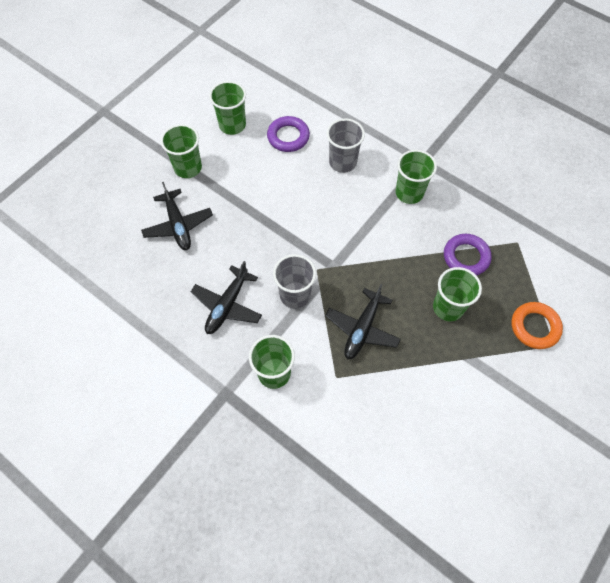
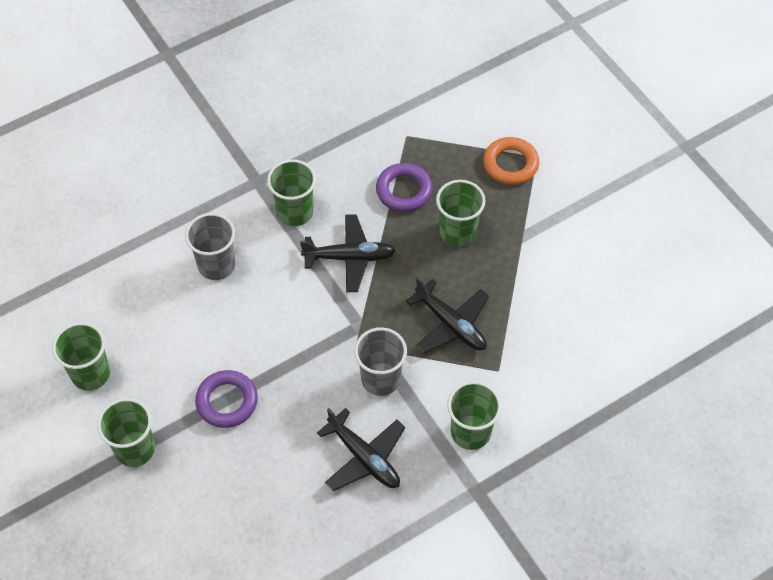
camera: 70 degrees left, 5 degrees down
black plane [141,182,213,250] -> black plane moved to [300,214,395,292]
purple ring [267,116,310,152] -> purple ring moved to [195,370,258,428]

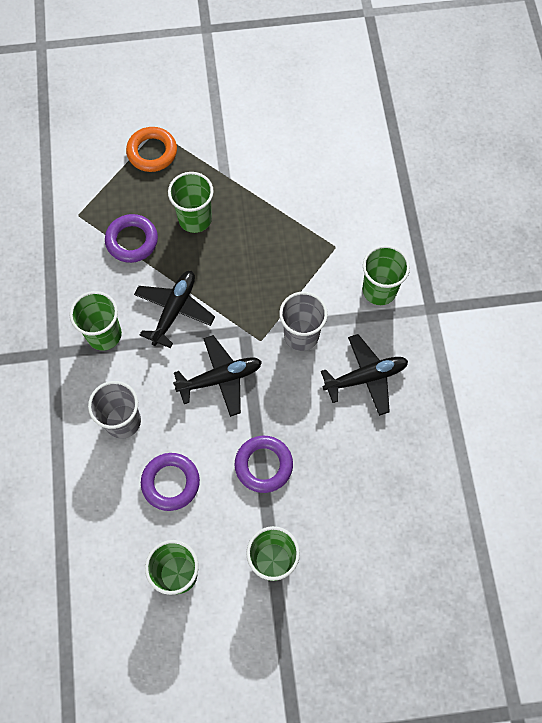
camera: 65 degrees left, 10 degrees up
black plane [406,277,489,353] -> black plane moved to [173,335,262,417]
none -> purple ring [141,453,200,511]

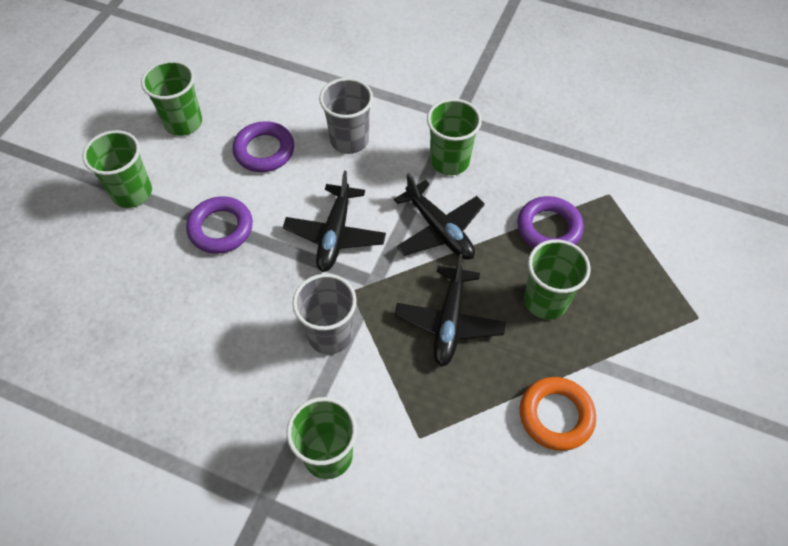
camera: 120 degrees right, 10 degrees down
orange ring [126,127,177,172] -> orange ring moved to [520,377,596,451]
black plane [321,334,408,416] -> black plane moved to [394,254,506,367]

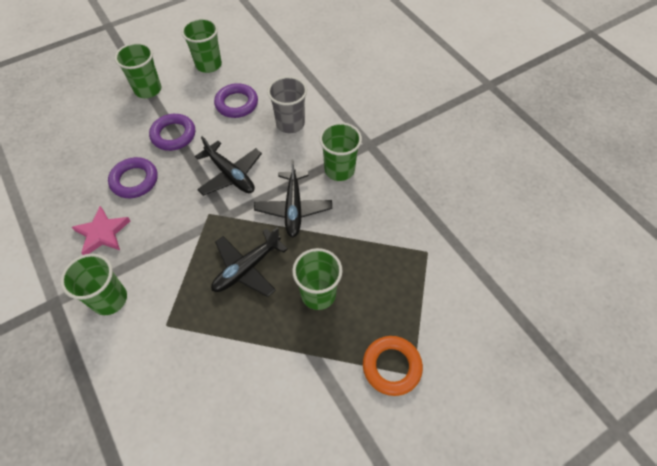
camera: 35 degrees right, 0 degrees up
black plane [283,171,386,272] -> black plane turned 90 degrees counterclockwise [195,136,262,196]
grey cup [292,274,357,354] -> none
purple ring [517,196,584,248] -> purple ring moved to [108,157,158,198]
orange ring [520,377,596,451] -> orange ring moved to [363,336,423,396]
none -> pink star [72,206,130,255]

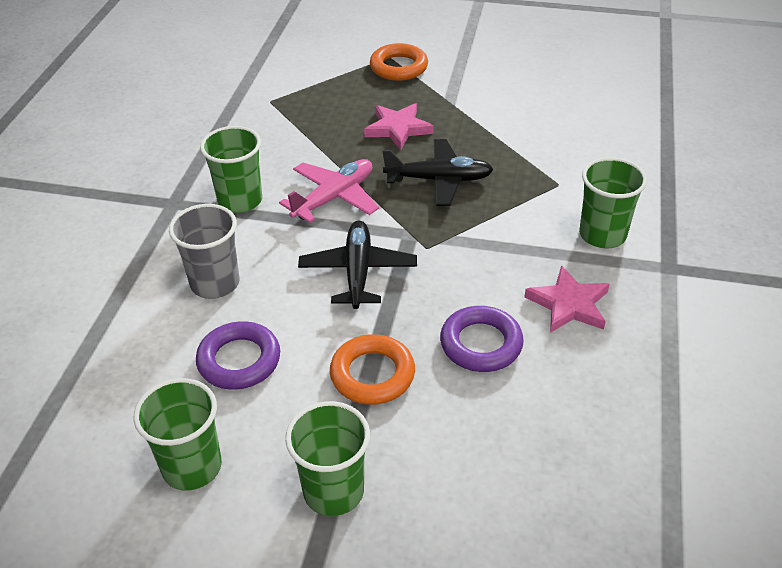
camera: 135 degrees left, 15 degrees down
purple ring [149,114,195,151] -> orange ring [330,334,415,405]
black plane [254,159,332,237] -> pink plane [279,159,379,223]
green cup [292,248,342,310] -> pink star [364,103,434,150]

